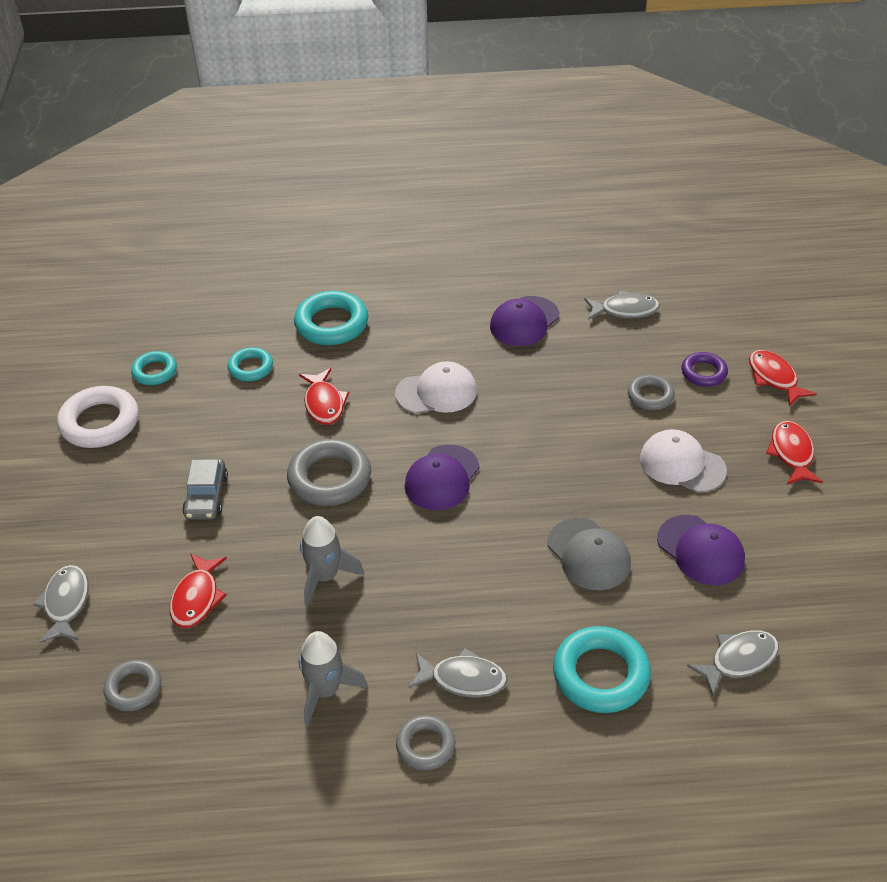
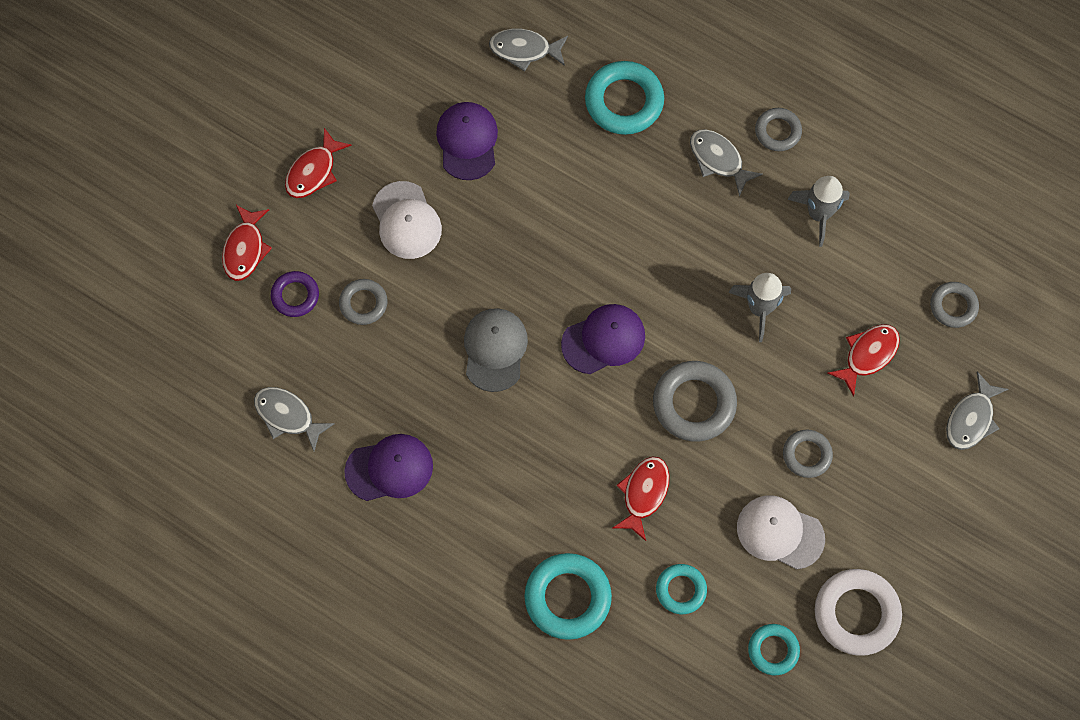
camera: 145 degrees left, 25 degrees up
grey car [182,459,228,520] -> grey ring [783,430,833,478]
white cap [395,361,477,414] -> white cap moved to [737,495,825,569]
grey cap [548,518,631,590] -> grey cap moved to [464,308,528,392]

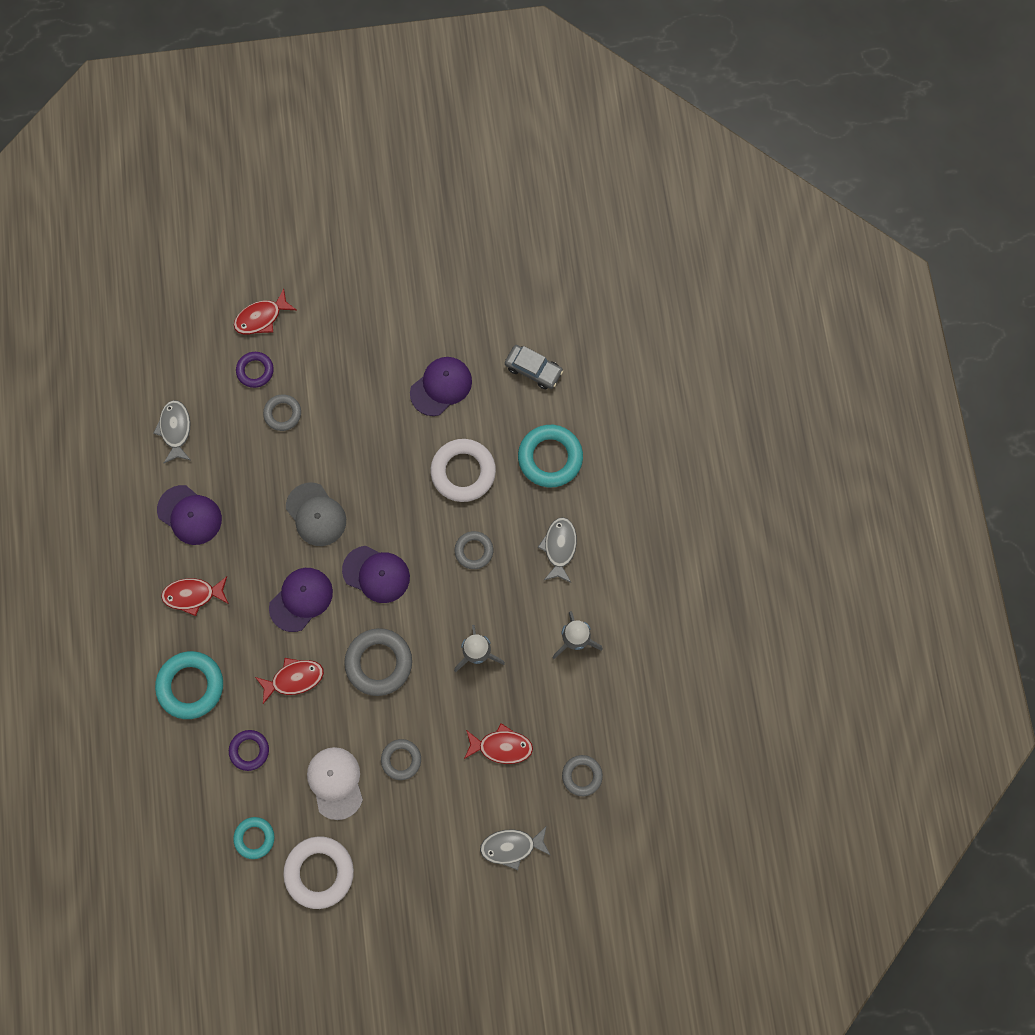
camera: 50 degrees right, 5 degrees up
red fish [285,128,352,198] -> red fish moved to [161,576,229,616]
white cap [372,181,442,259] -> none
grey cap [464,308,528,392] -> grey cap turned 90 degrees clockwise [286,482,346,546]
grey fish [489,29,568,71] -> grey car [505,345,563,389]
turquoise ring [656,564,707,614] -> purple ring [229,730,269,771]
grey ring [755,108,802,151] -> grey ring moved to [455,531,493,569]
none -> purple cap [269,568,333,632]
none -> white ring [430,439,496,502]

